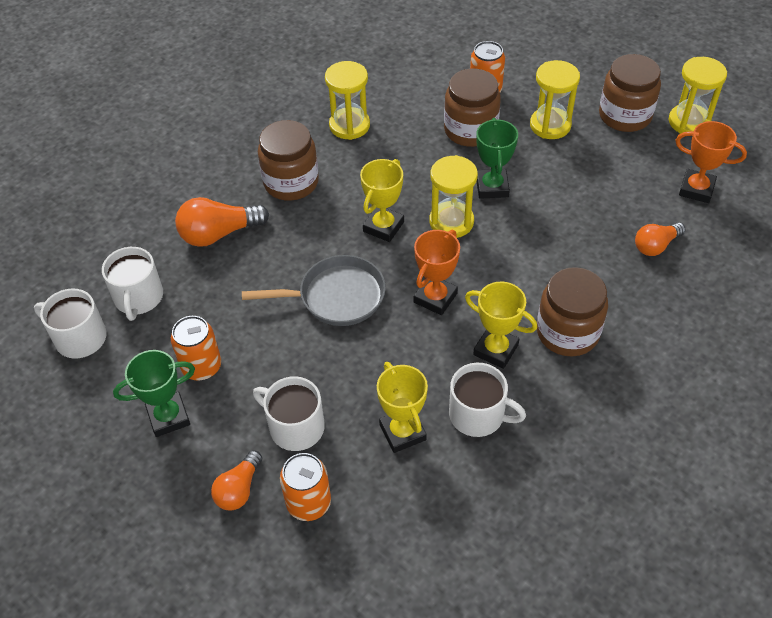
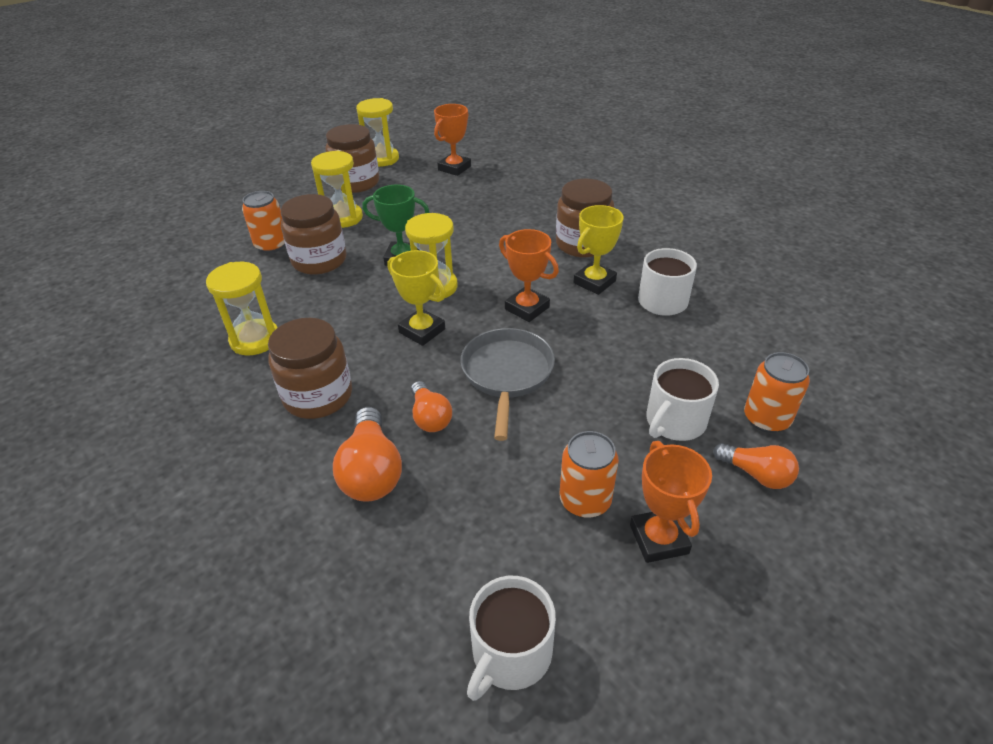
camera: 80 degrees left, 10 degrees down
white mug [102,247,163,321] -> none
green trophy [113,350,195,437] -> orange trophy [630,441,712,563]
yellow trophy [377,362,428,453] -> none
orange light bulb [635,223,685,256] -> orange light bulb moved to [411,381,452,432]

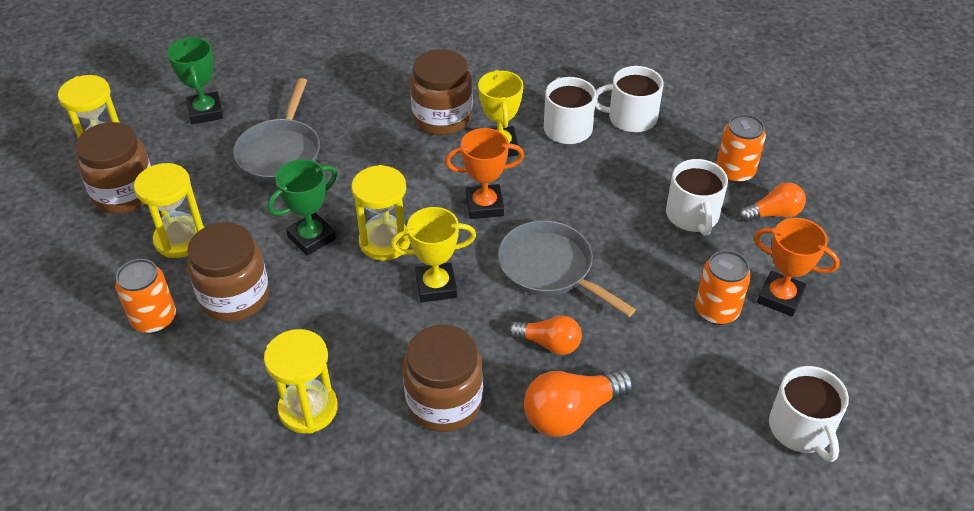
camera: 50 degrees left, 5 degrees up
orange light bulb [333,407,402,502] -> orange light bulb turned 120 degrees clockwise [524,369,634,437]
orange trophy [434,104,471,176] -> green trophy [167,37,223,124]
none -> grey pan [233,78,320,183]
none -> white mug [595,66,664,133]

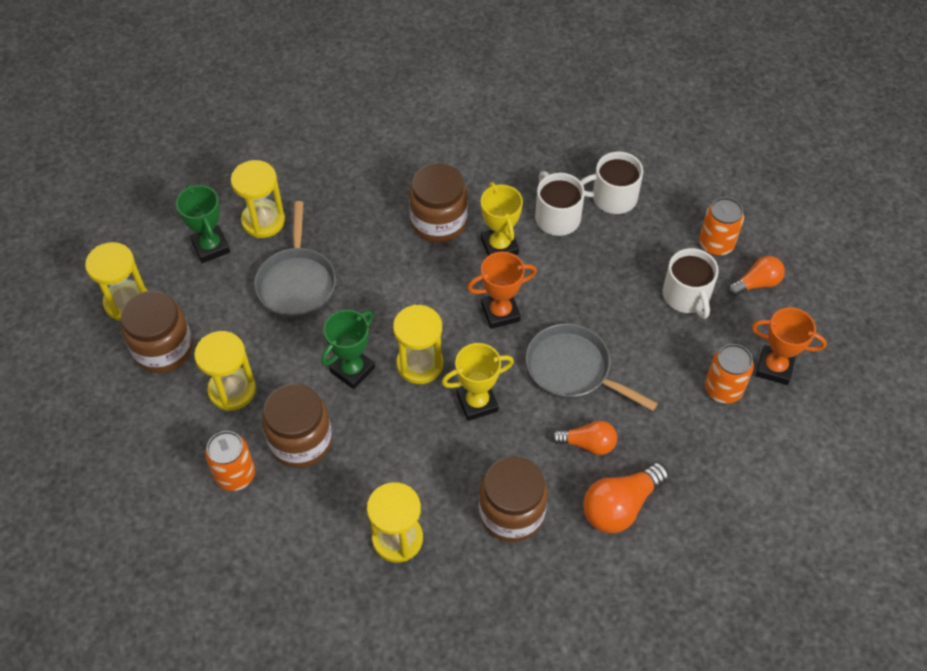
camera: 10 degrees left, 10 degrees up
white mug [769,366,849,462] -> none
none -> yellow hourglass [231,160,285,238]

